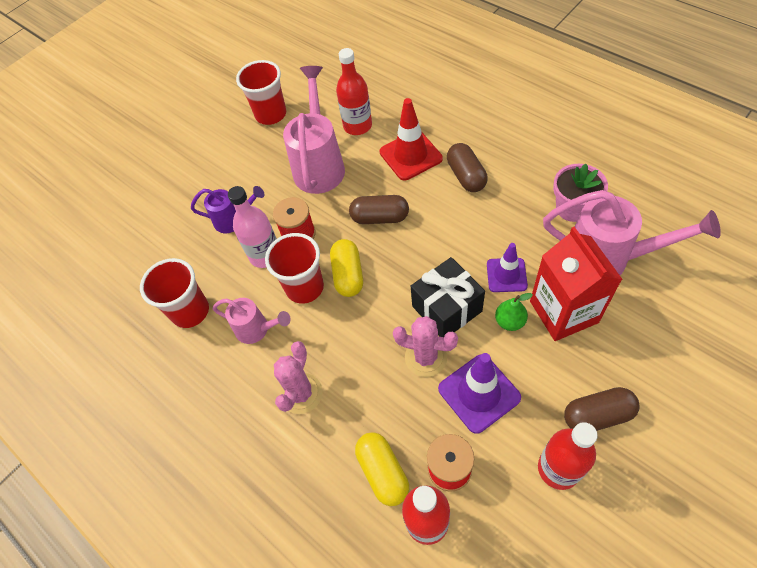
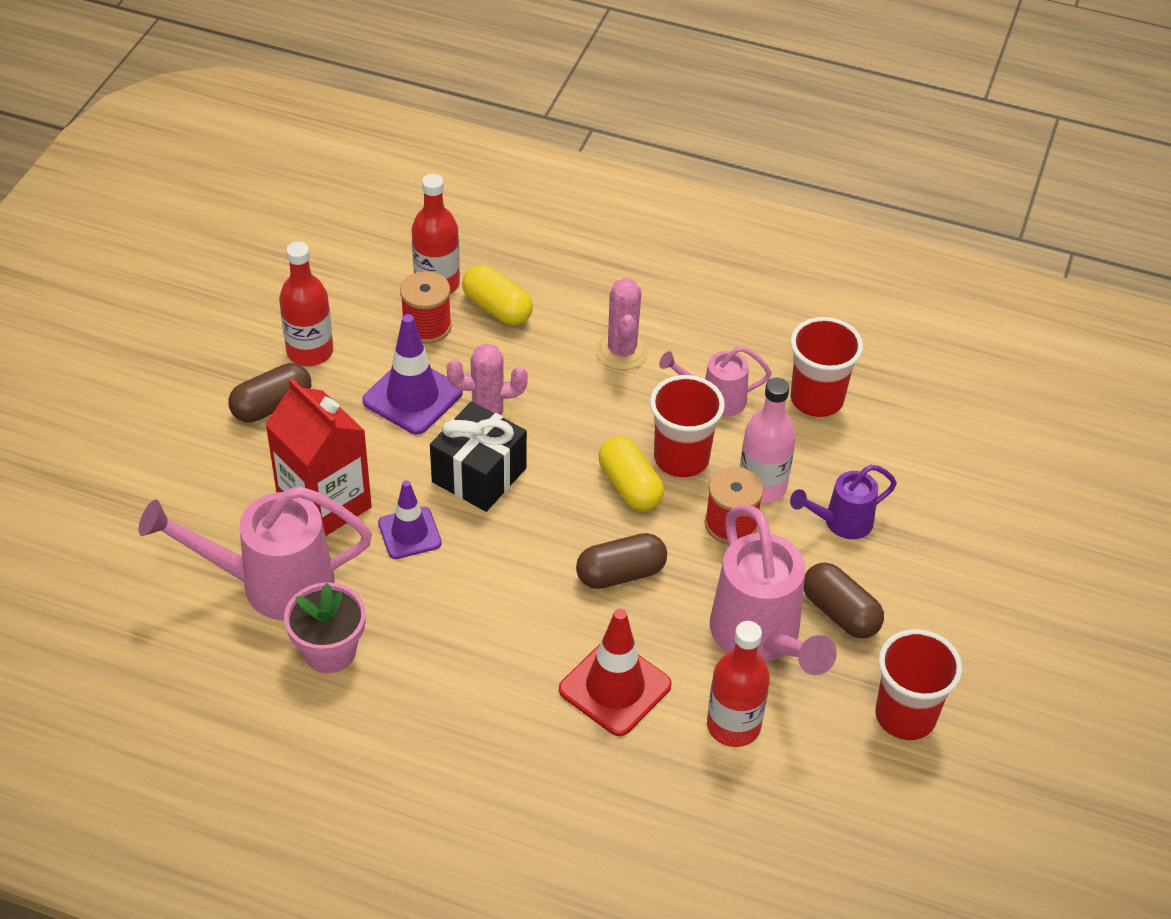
camera: 150 degrees right, 10 degrees down
brown capsule [447,143,488,192] -> brown capsule moved to [804,562,884,638]
green pear [495,293,533,331] -> none

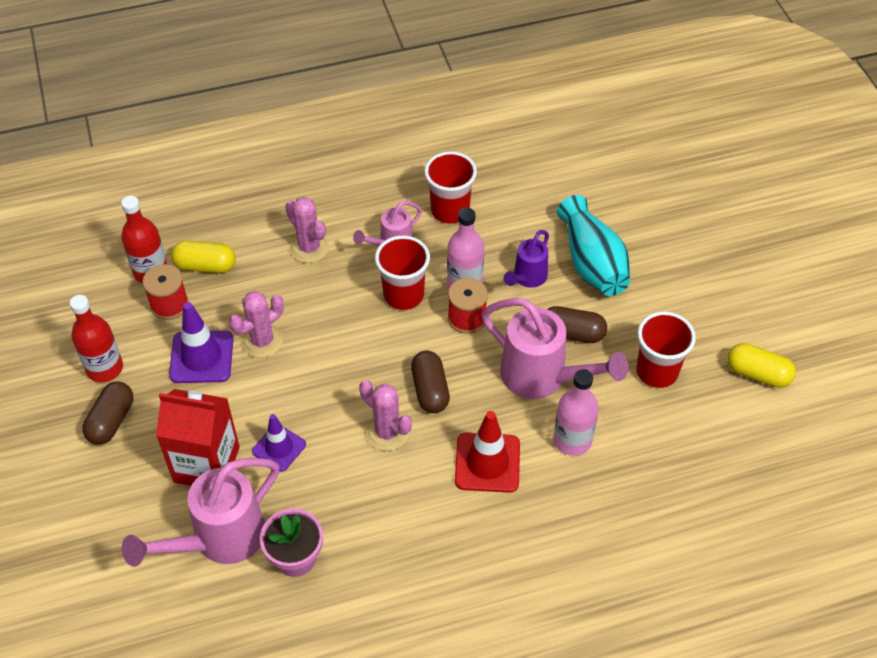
camera: 35 degrees left, 5 degrees up
black gift [430,402,527,512] -> none
brown capsule [576,533,667,589] -> brown capsule turned 45 degrees counterclockwise [411,351,450,413]
yellow capsule [599,436,664,511] -> yellow capsule moved to [727,343,796,388]
red bottle [707,621,770,747] -> pink bottle [554,369,599,456]
none -> pink cactus [359,380,412,451]
none -> turquoise vase [557,195,630,296]

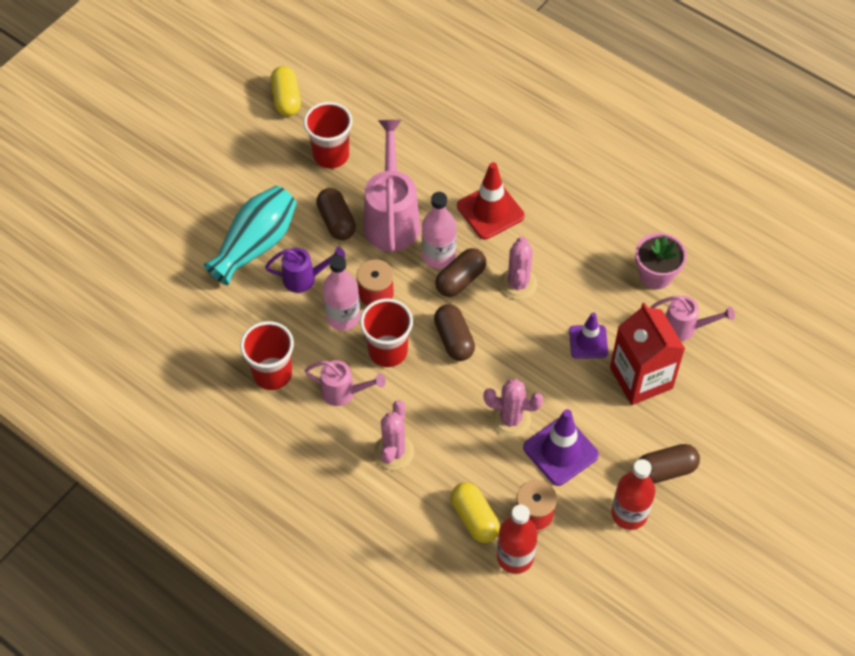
camera: 125 degrees left, 5 degrees up
pink watering can [122,458,279,567] -> pink watering can [651,296,735,341], size x0.56
pink bottle [554,369,599,456] -> pink bottle moved to [422,192,456,269]
none -> brown capsule [434,304,475,361]

